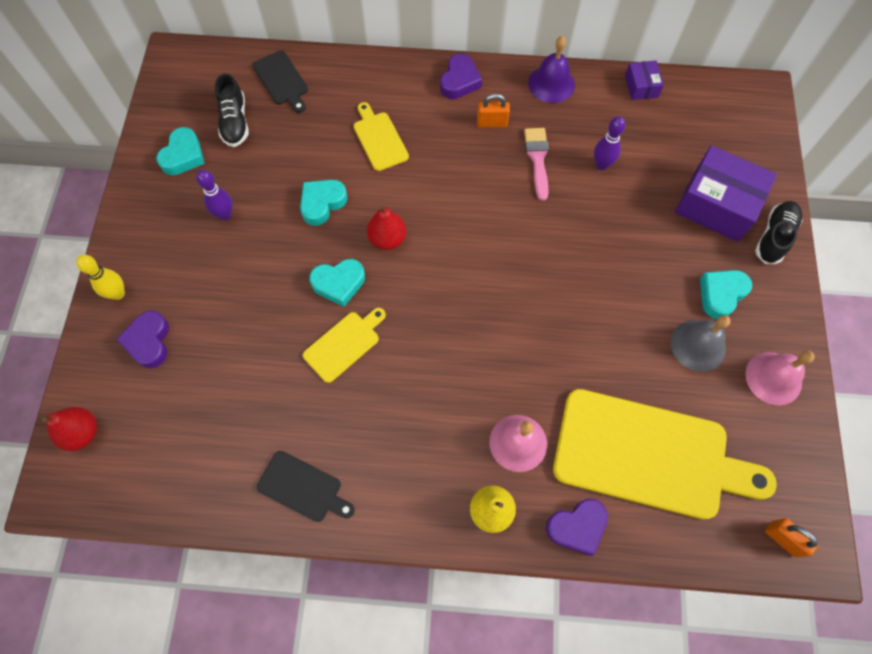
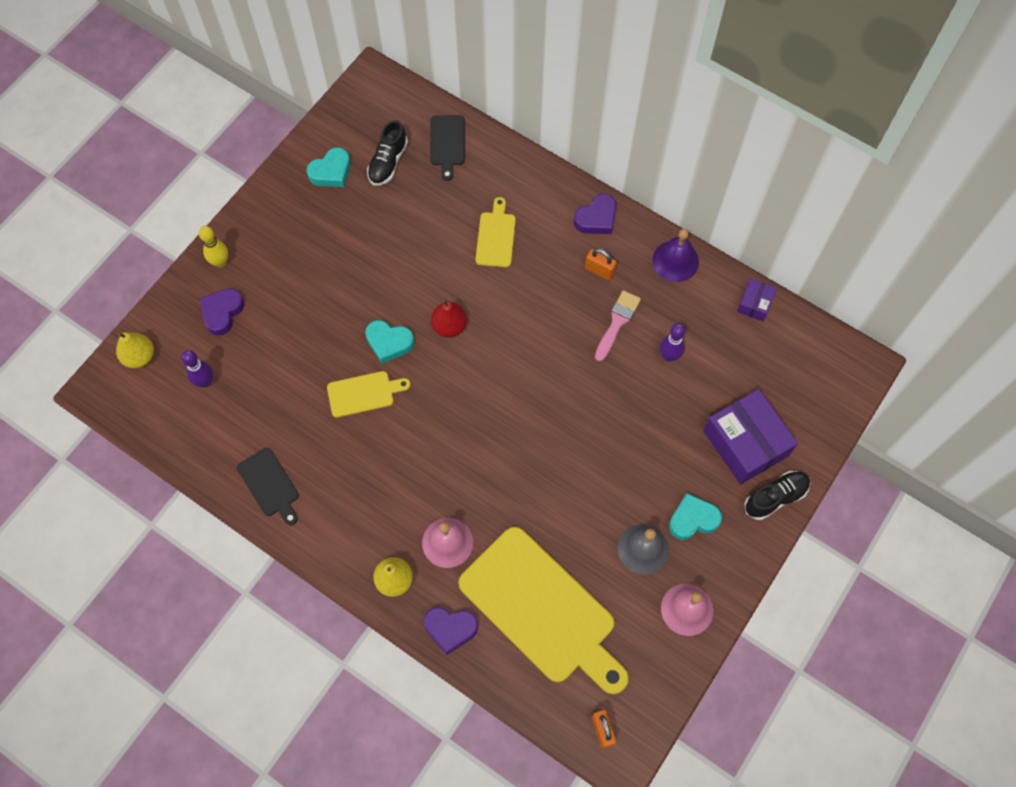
camera: 30 degrees right, 0 degrees up
red pear [42,407,97,451] -> yellow pear [116,332,154,368]
purple bowling pin [196,170,233,221] -> purple bowling pin moved to [181,350,213,388]
turquoise heart [300,180,348,226] -> none

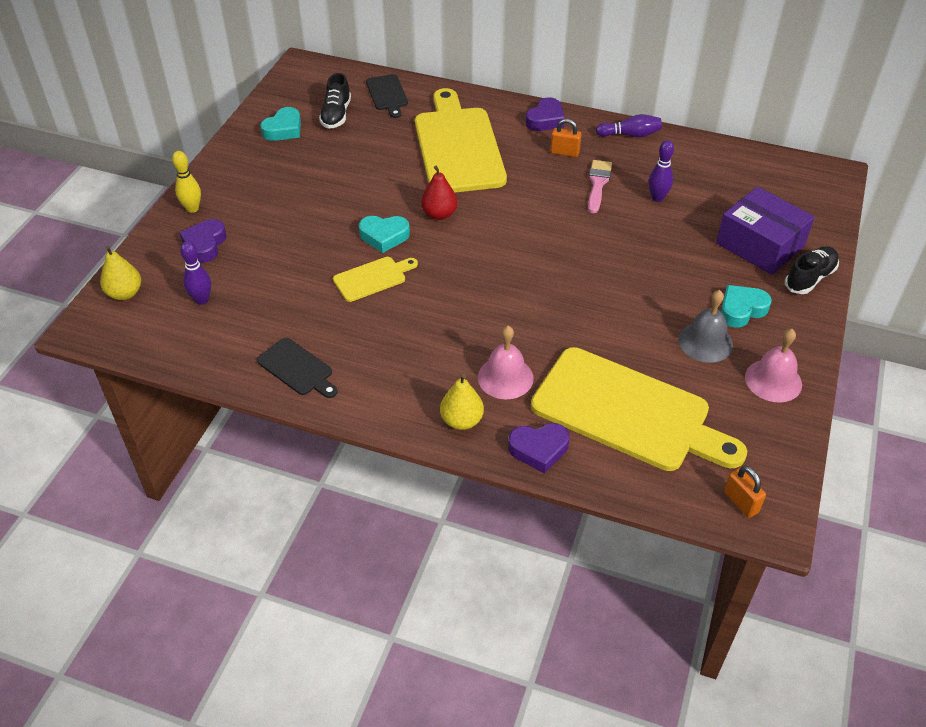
camera: 15 degrees left, 20 degrees down
yellow cutting board [476,197,516,267] -> yellow cutting board [415,88,507,193], size x2.18
purple bell [652,229,699,282] -> purple bowling pin [596,114,662,137]
purple box [737,278,777,321] -> none

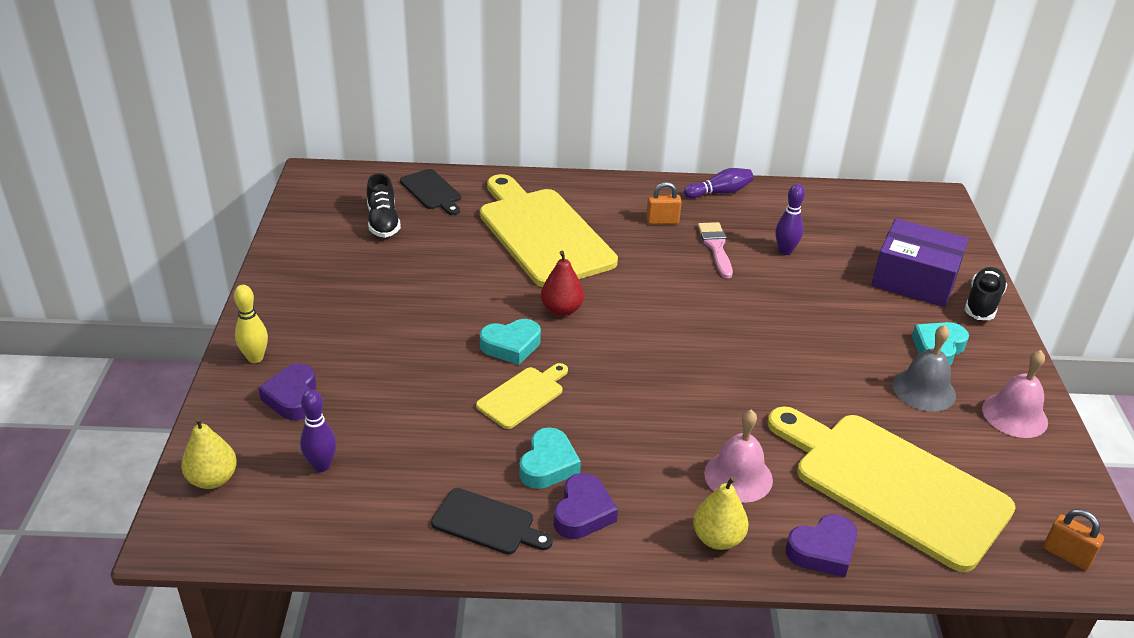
camera: 20 degrees left, 10 degrees down
turquoise heart [260,107,301,141] -> turquoise heart moved to [519,427,581,489]
purple heart [526,97,565,131] -> purple heart moved to [554,473,618,539]
yellow cutting board [531,347,747,471] -> yellow cutting board turned 150 degrees counterclockwise [768,406,1016,572]

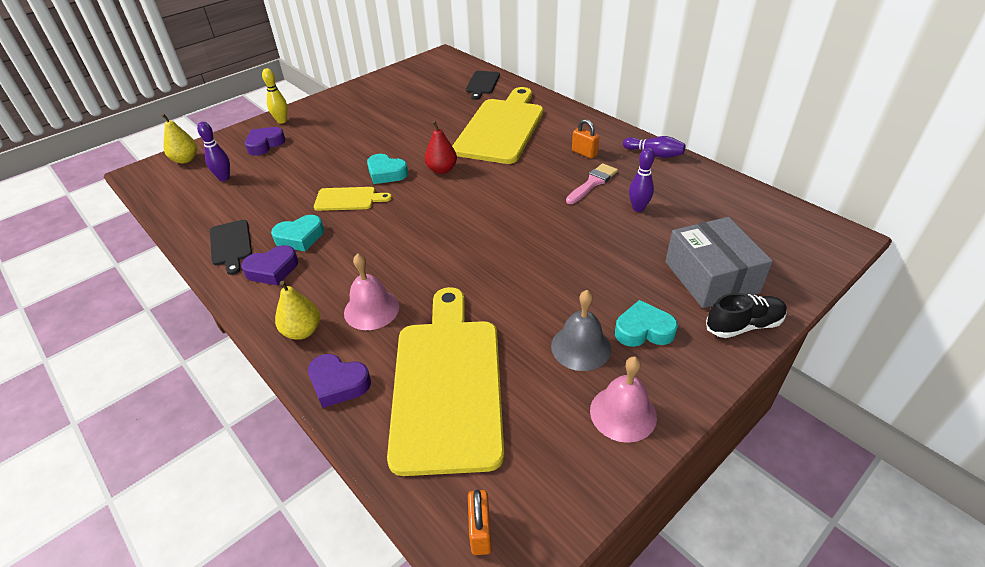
camera: 50 degrees right, 5 degrees up
black shoe [367,173,401,238] -> none
purple box [871,218,969,307] -> grey box [665,217,773,308]

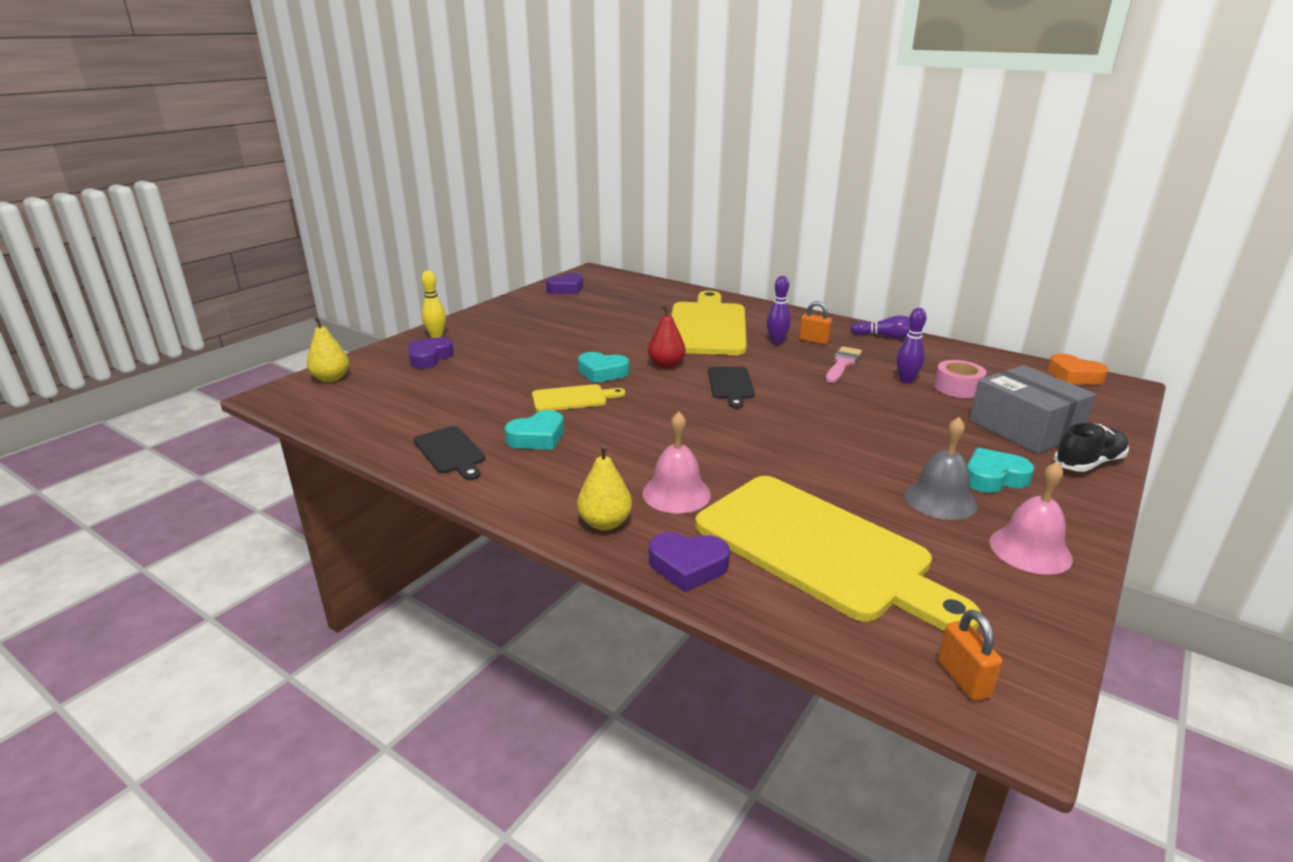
camera: 15 degrees left, 15 degrees down
purple bowling pin [197,122,230,181] -> purple bowling pin moved to [766,276,791,345]
purple heart [241,245,298,285] -> purple heart moved to [546,273,583,294]
yellow cutting board [387,287,504,476] -> yellow cutting board turned 150 degrees clockwise [695,476,981,631]
black cutting board [466,71,500,100] -> black cutting board moved to [708,367,755,409]
none -> pink tape [934,360,987,398]
none -> orange heart [1047,353,1108,385]

